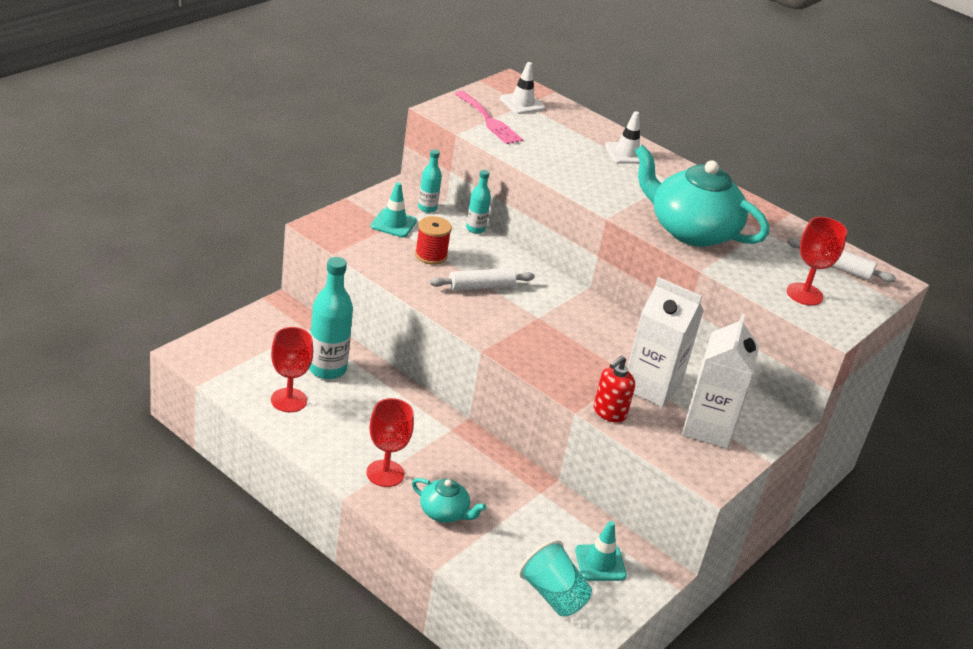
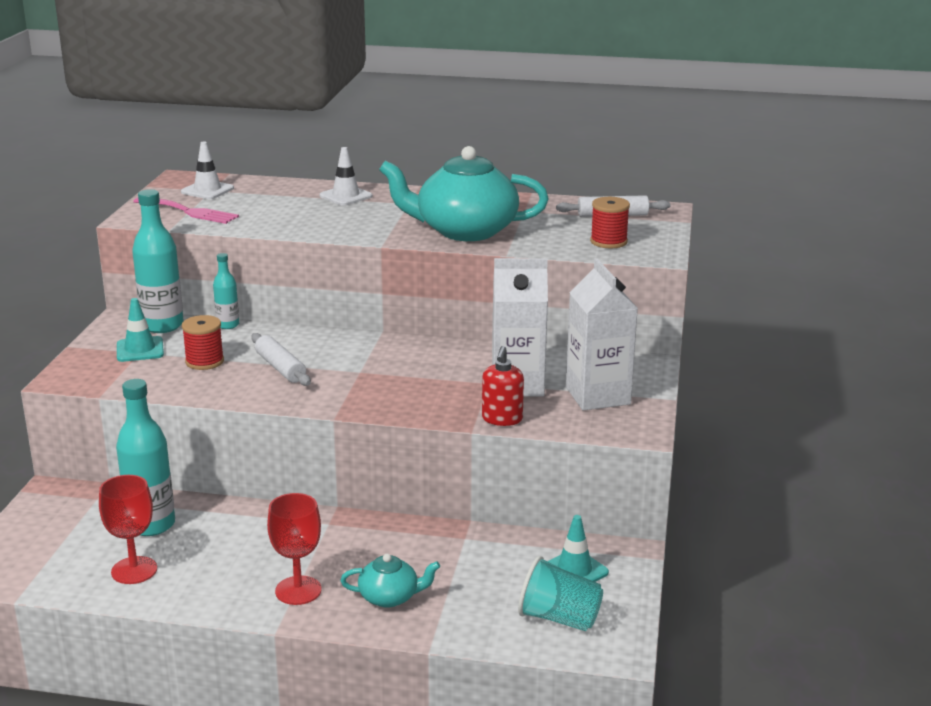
camera: 25 degrees left, 10 degrees down
turquoise bottle [418,149,442,213] -> turquoise bottle [132,189,184,333], size x1.85
white rolling pin [430,268,535,291] -> white rolling pin turned 75 degrees counterclockwise [251,333,311,386]
red goblet [787,217,847,306] -> red spool [590,197,630,249]

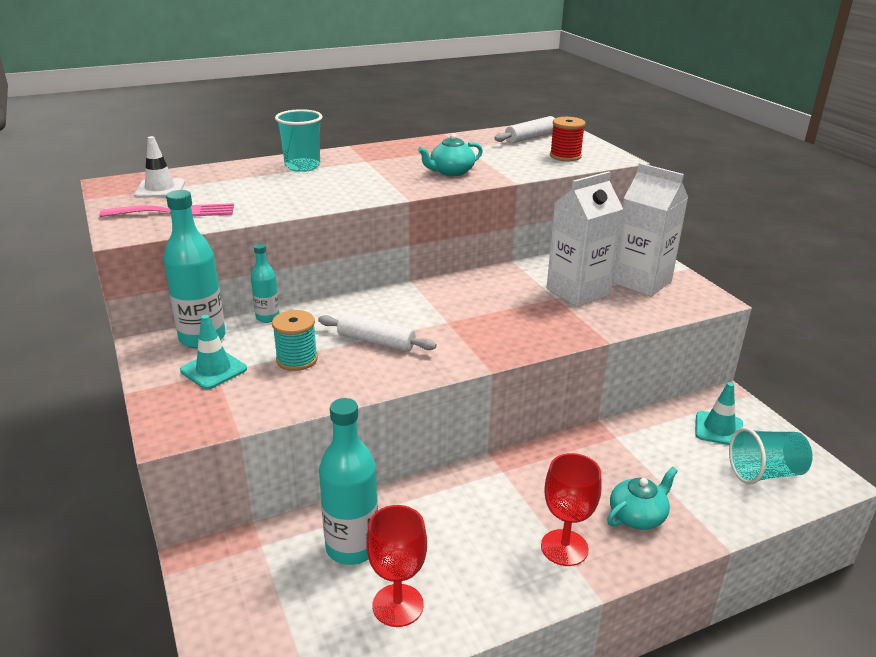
camera: 35 degrees left, 5 degrees up
red spool [182,315,224,370] -> turquoise spool [272,310,318,371]
white traffic cone [319,147,373,206] -> turquoise cup [275,109,323,172]
turquoise teapot [379,146,549,241] -> turquoise teapot [418,133,483,176], size x0.48
red soap dispenser [482,346,524,426] -> none

